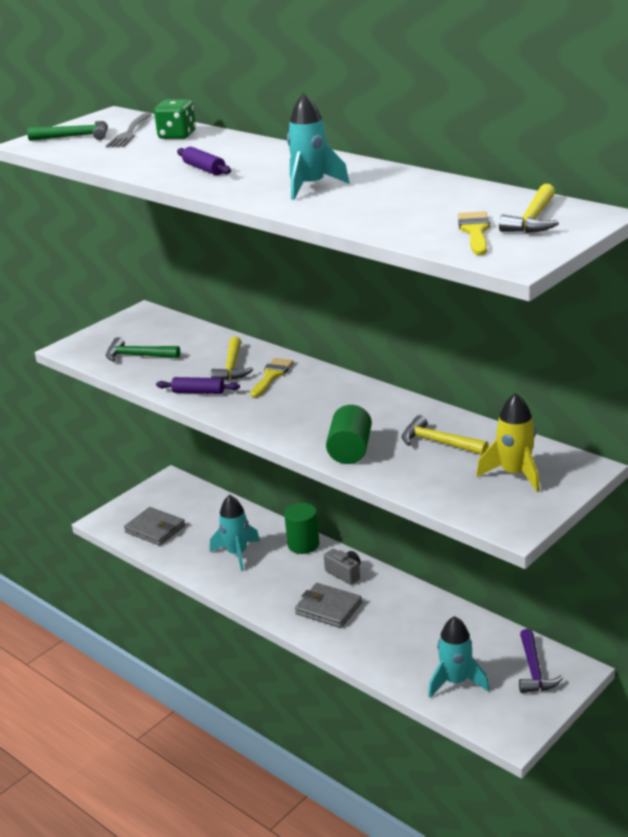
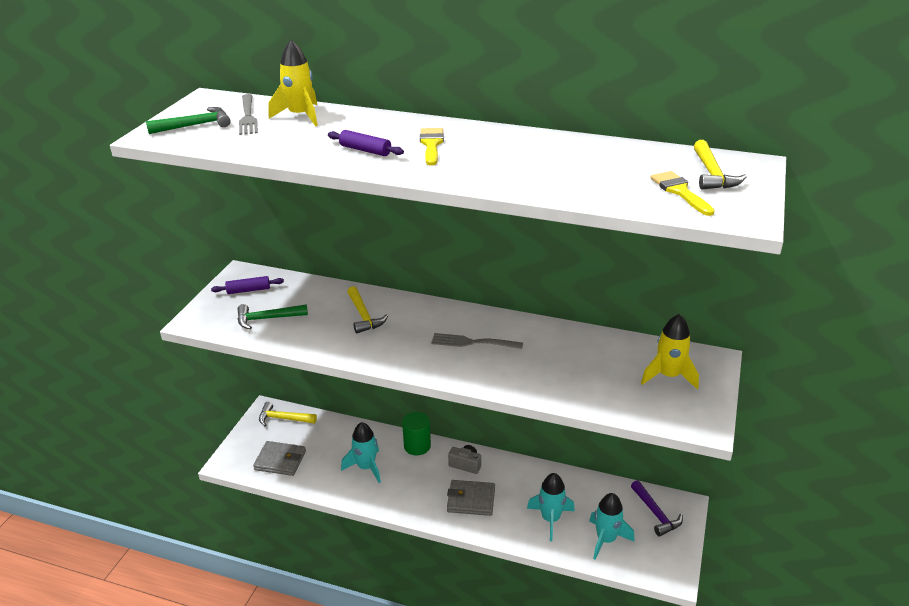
camera: 25 degrees left, 5 degrees up
green dice [154,99,196,139] -> yellow rocket [269,40,318,126]
purple rolling pin [156,377,240,394] -> purple rolling pin moved to [211,276,284,294]
yellow brush [251,358,294,397] -> yellow brush moved to [420,128,444,166]
turquoise rocket [287,93,350,200] -> turquoise rocket moved to [527,473,575,541]
green cylinder [326,405,372,464] -> none
yellow hammer [402,415,489,455] -> yellow hammer moved to [259,402,317,426]
none -> grey fork [431,333,523,349]

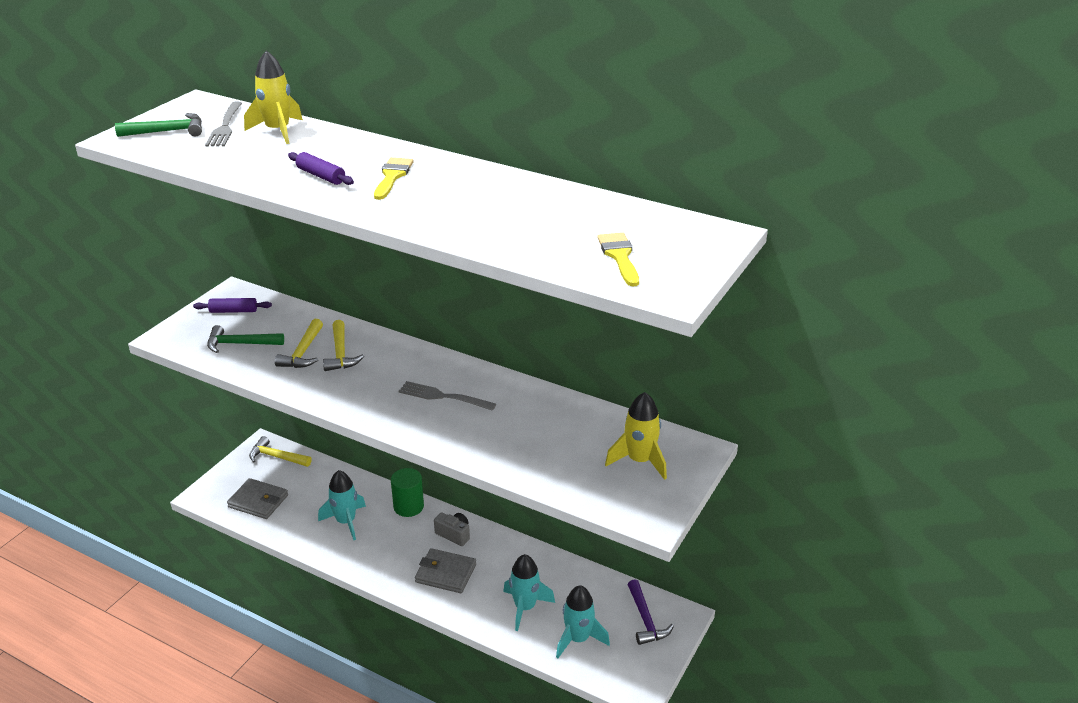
camera: 10 degrees right, 0 degrees up
yellow hammer [694,140,747,189] -> yellow hammer moved to [275,319,323,368]

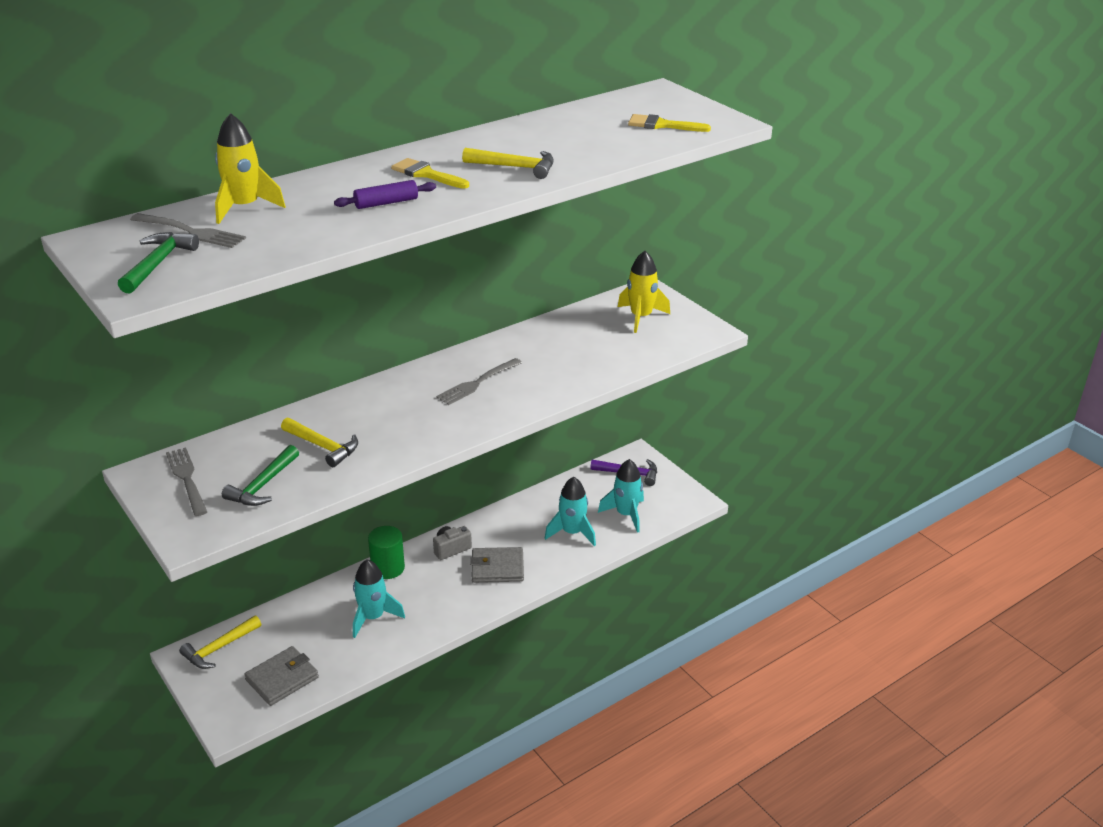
camera: 65 degrees left, 0 degrees up
purple rolling pin [193,298,272,313] -> grey fork [166,447,207,516]
yellow hammer [323,320,364,371] -> yellow hammer moved to [462,148,554,179]
grey wallet [415,548,476,593] -> grey wallet turned 45 degrees clockwise [470,547,524,583]

